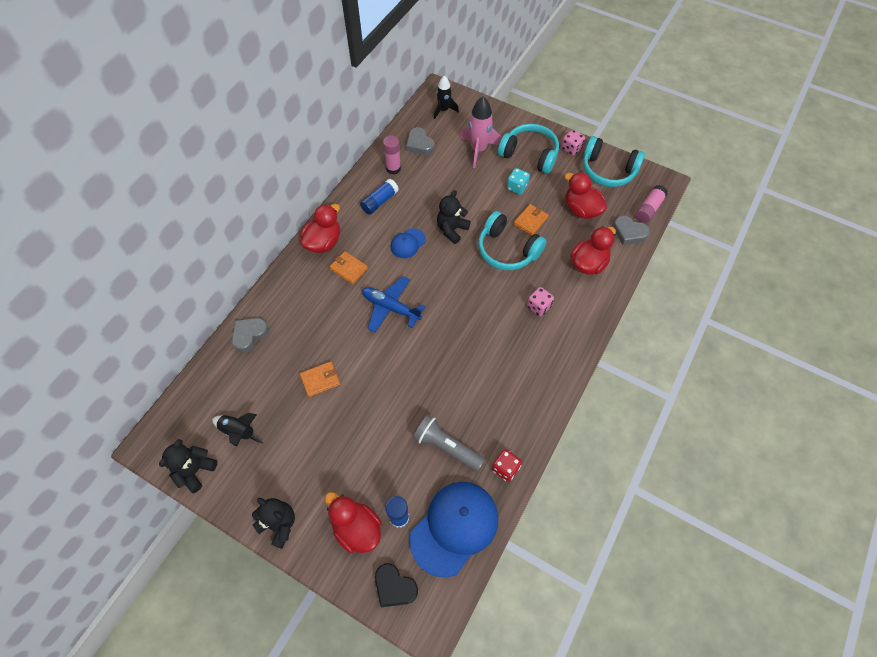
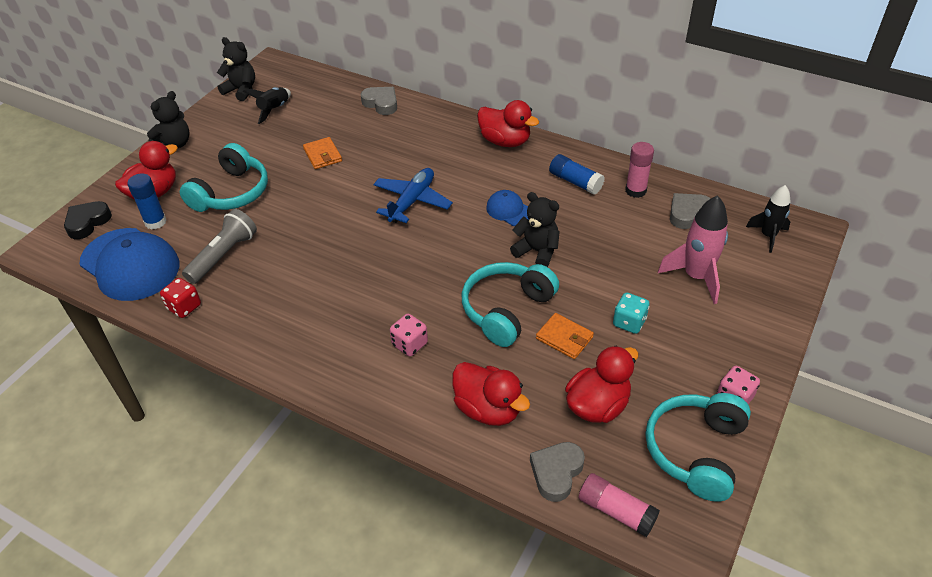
camera: 90 degrees right, 15 degrees down
orange wallet [329,251,368,284] -> none
turquoise headphones [498,124,559,174] -> turquoise headphones moved to [180,143,268,212]

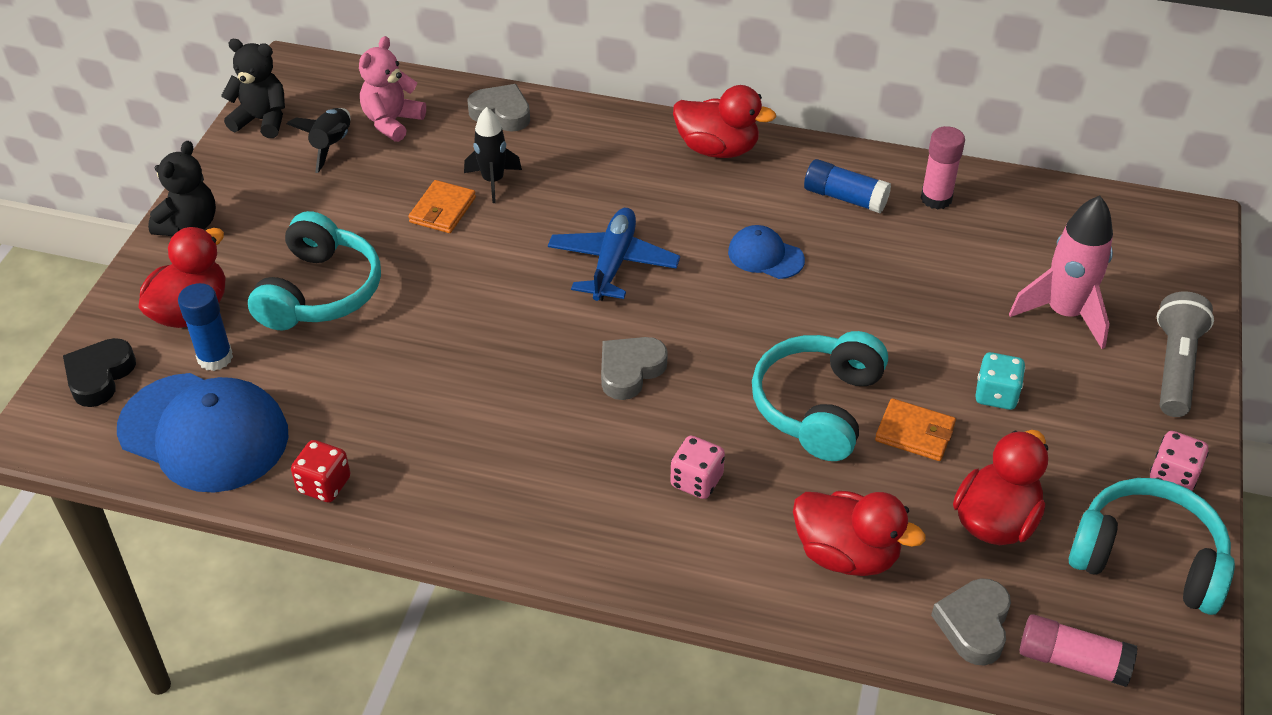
camera: 15 degrees left, 0 degrees up
grey flashlight [182,209,257,284] -> grey flashlight moved to [1157,292,1214,417]
orange wallet [303,137,342,169] -> orange wallet turned 60 degrees clockwise [408,180,476,233]
black teddy bear [510,192,560,267] -> none
turquoise headphones [646,393,751,502] -> turquoise headphones turned 105 degrees clockwise [1069,478,1235,615]
grey heart [670,193,711,229] -> grey heart moved to [601,337,668,400]
black rocket [746,185,790,253] -> black rocket moved to [464,107,522,203]
none -> pink teddy bear [359,36,426,142]

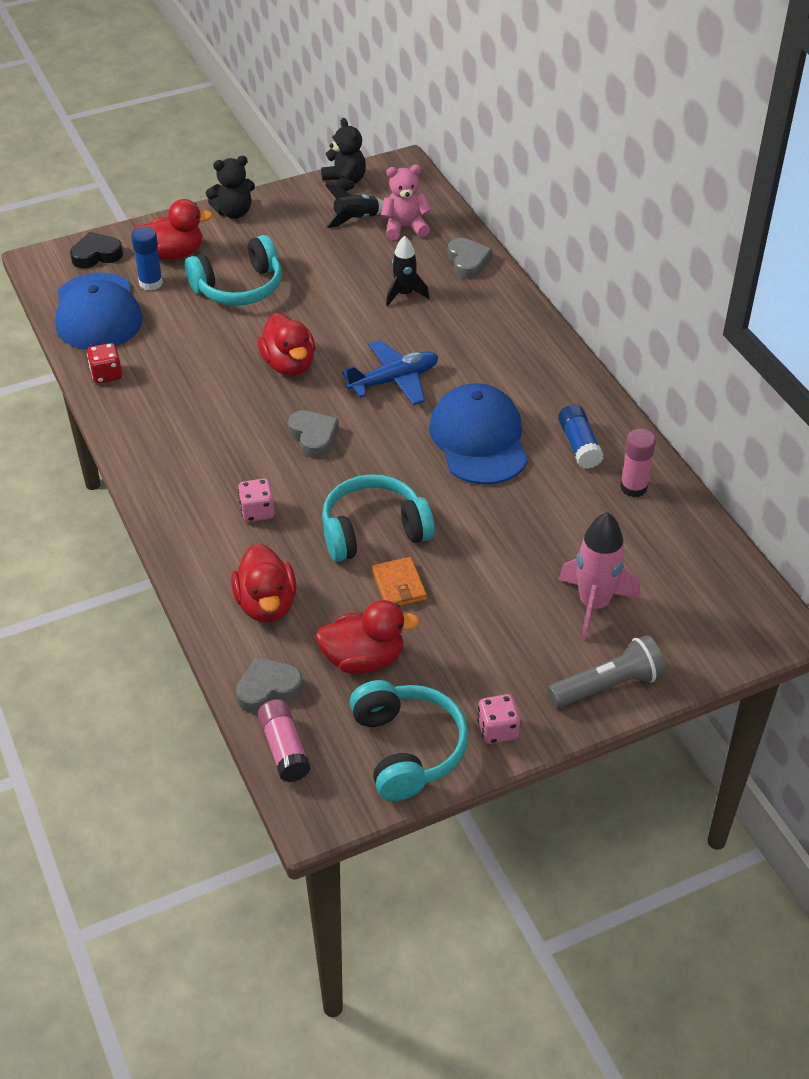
camera: 50 degrees right, 0 degrees up
orange wallet [408,180,476,233] -> none
grey heart [601,337,668,400] -> grey heart turned 60 degrees clockwise [288,410,339,458]
red duck [673,85,776,158] -> red duck moved to [258,313,315,376]
blue cap [728,225,805,279] -> blue cap [429,383,528,485], size x2.03
turquoise dice [975,352,1026,410] -> none

